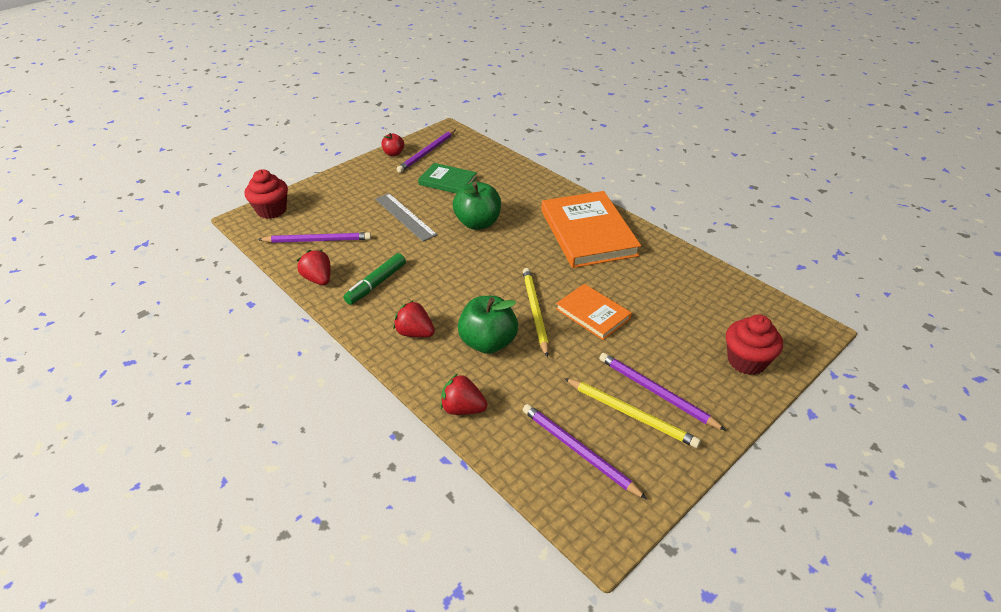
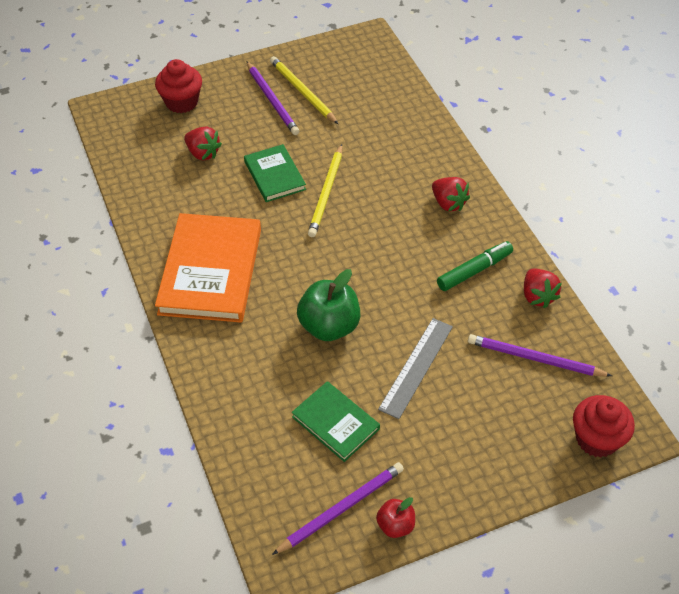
camera: 160 degrees left, 10 degrees up
grey ruler [375,193,437,241] -> grey ruler turned 45 degrees clockwise [378,318,453,419]
red strawberry [440,373,488,415] -> red strawberry moved to [184,127,222,160]
green apple [458,296,518,354] -> none
purple pencil [523,404,647,499] -> none
orange book [556,284,632,340] -> green book [244,144,306,202]

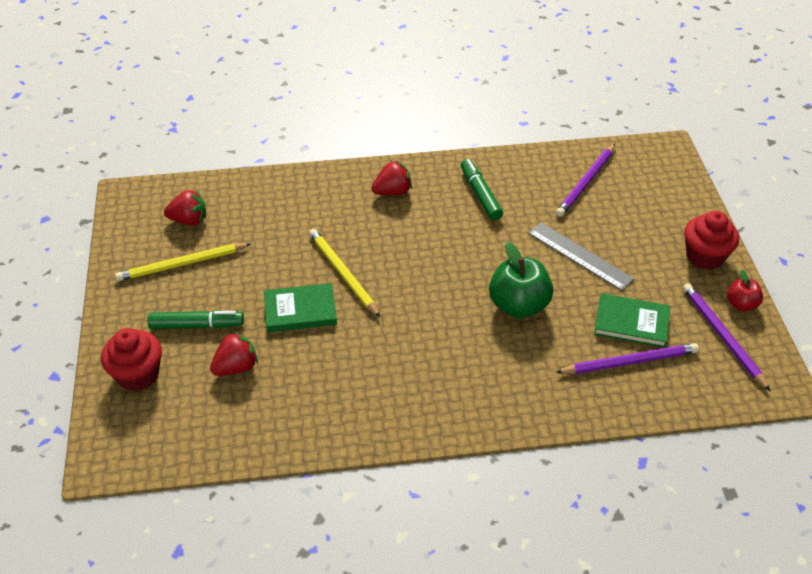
camera: 75 degrees left, 5 degrees down
orange book [155,213,261,323] -> none
purple pencil [246,61,299,135] -> purple pencil moved to [556,343,699,374]
green book [292,381,380,462] -> green book turned 45 degrees clockwise [594,293,670,348]
yellow pencil [308,144,342,237] -> yellow pencil turned 150 degrees counterclockwise [309,229,380,317]
red strawberry [524,269,562,308] -> red strawberry moved to [164,190,206,226]
red cupcake [573,395,635,458] -> red cupcake moved to [684,211,739,270]
none -> green marker [148,310,244,329]

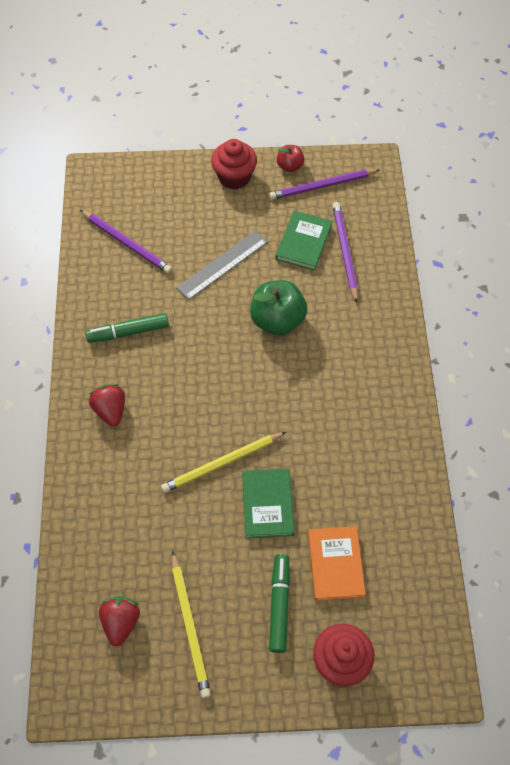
camera: 85 degrees left, 15 degrees up
red strawberry [210,331,258,376] -> orange book [308,526,366,601]

